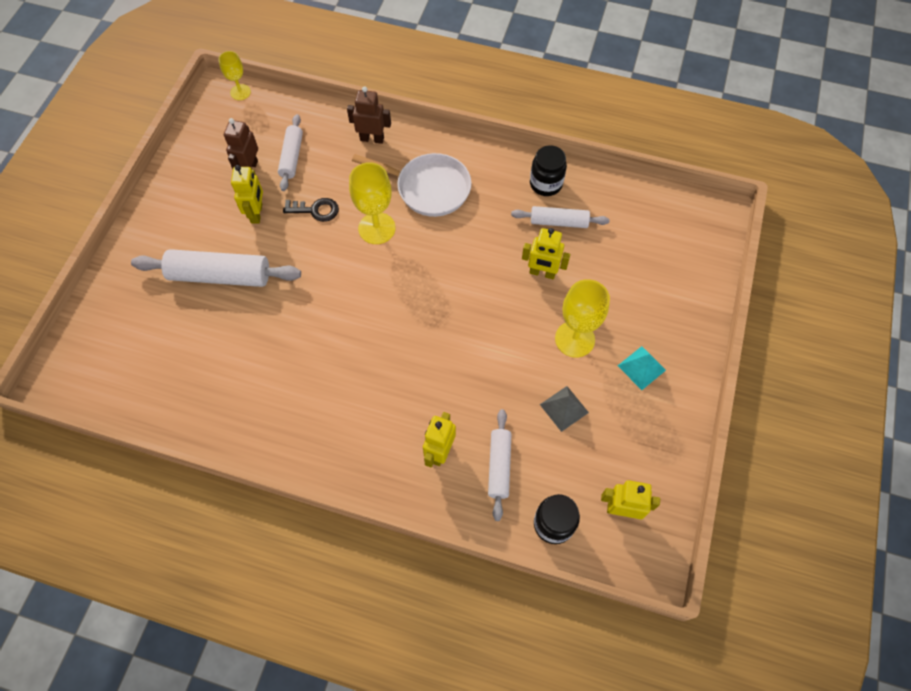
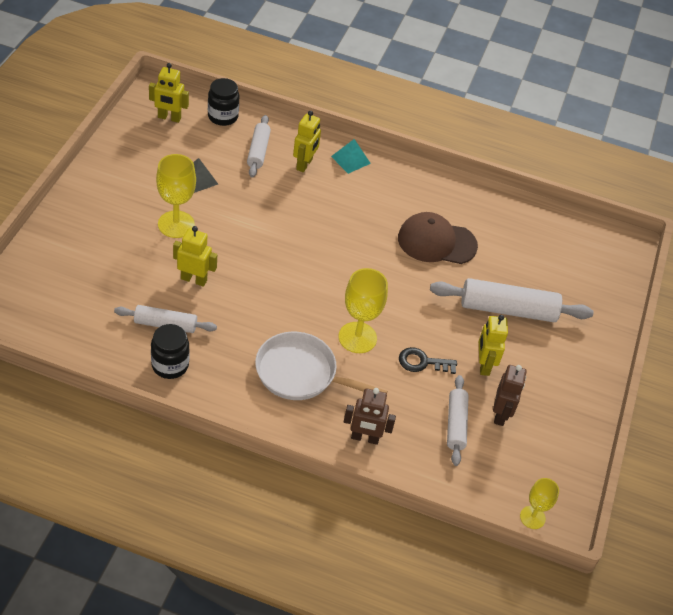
camera: 175 degrees right, 15 degrees down
turquoise pyramid [618,346,666,390] -> turquoise pyramid moved to [331,139,371,174]
none -> brown cap [398,212,478,264]

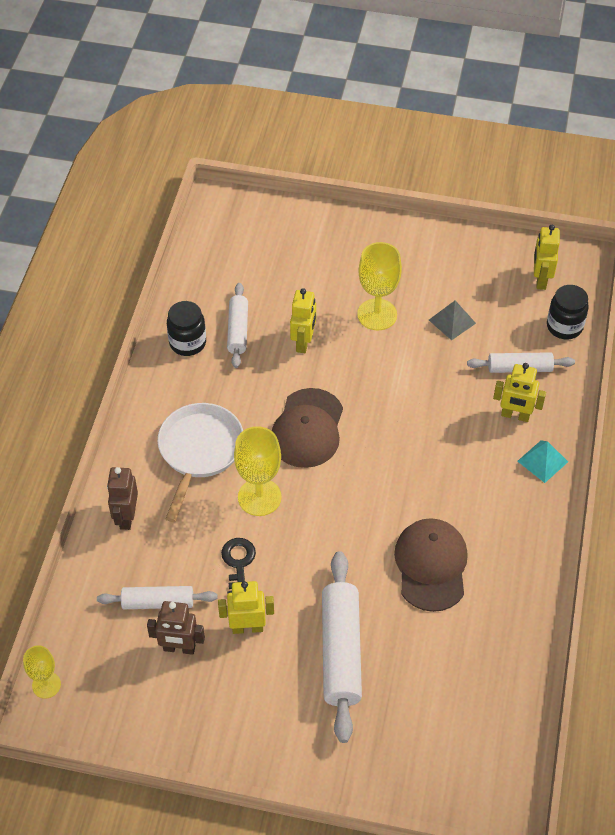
camera: 90 degrees right, 5 degrees up
none -> brown cap [272,388,343,468]

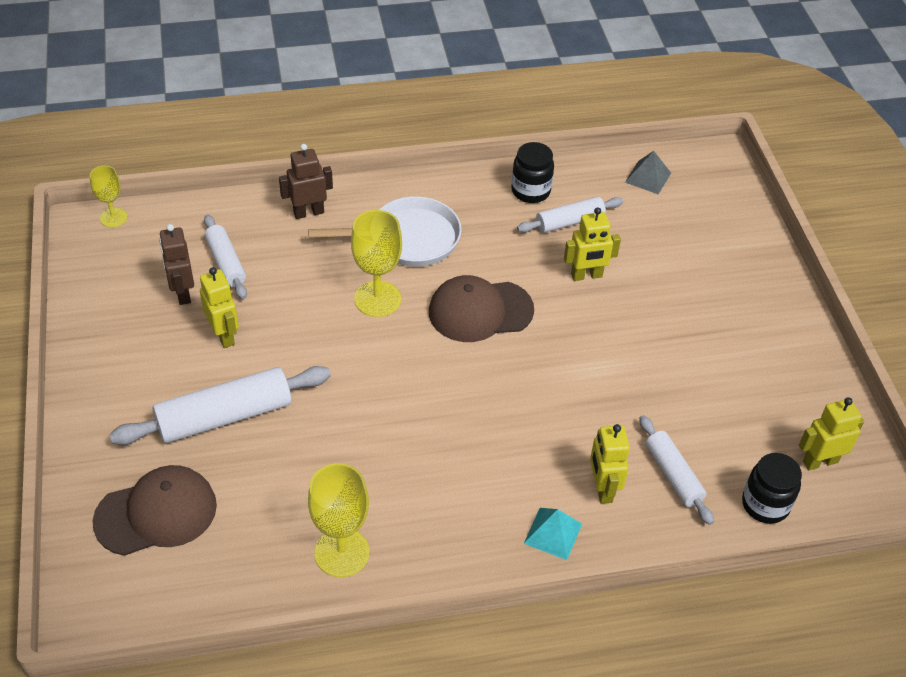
camera: 65 degrees right, 5 degrees down
black key [221,538,256,594] -> none
yellow goblet [357,242,402,331] -> yellow goblet moved to [308,463,370,577]
brown cap [394,518,468,612] -> brown cap moved to [93,465,217,556]
grey pyramid [429,301,476,340] -> grey pyramid moved to [625,151,671,195]

